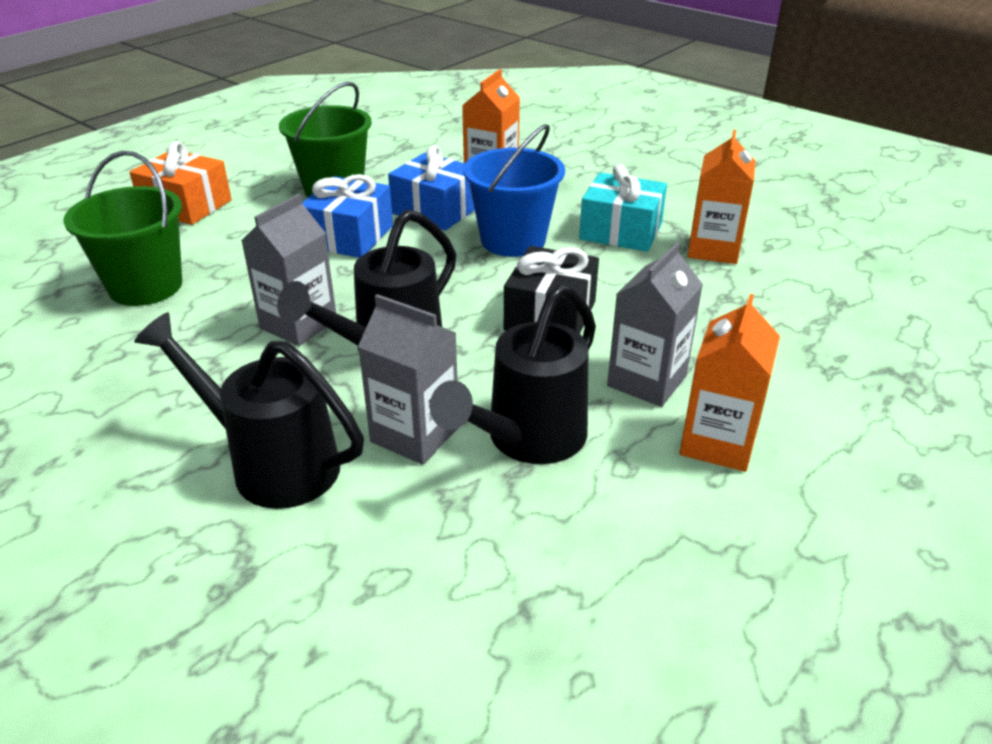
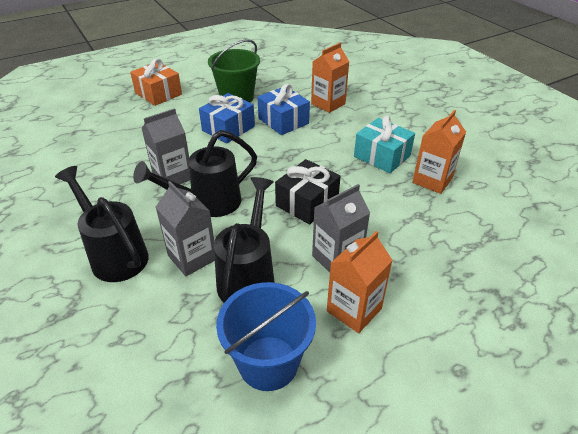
camera: 20 degrees right, 5 degrees up
green bucket [64,151,182,306] -> none
black watering can [430,284,596,464] -> black watering can turned 135 degrees clockwise [214,177,275,303]
blue bucket [463,124,565,257] -> blue bucket moved to [216,282,316,391]

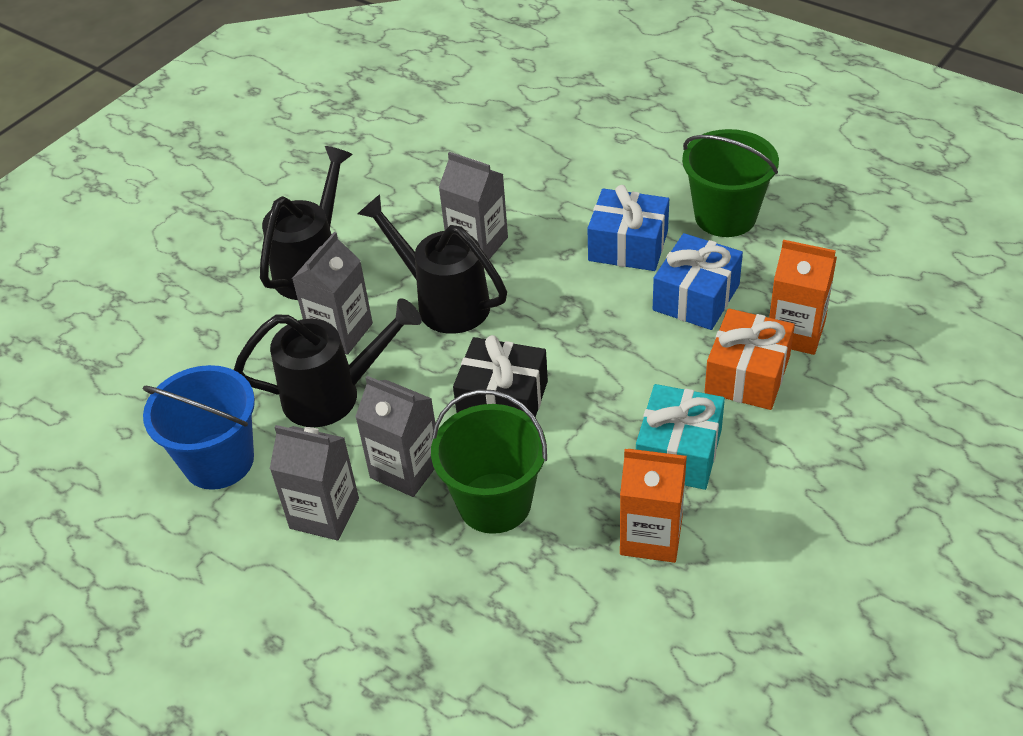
camera: 70 degrees right, 5 degrees up
orange gift [130,58,182,106] -> orange gift moved to [705,309,795,410]
orange carton [327,231,393,333] -> grey carton [270,425,359,541]
none -> green bucket [431,389,547,534]

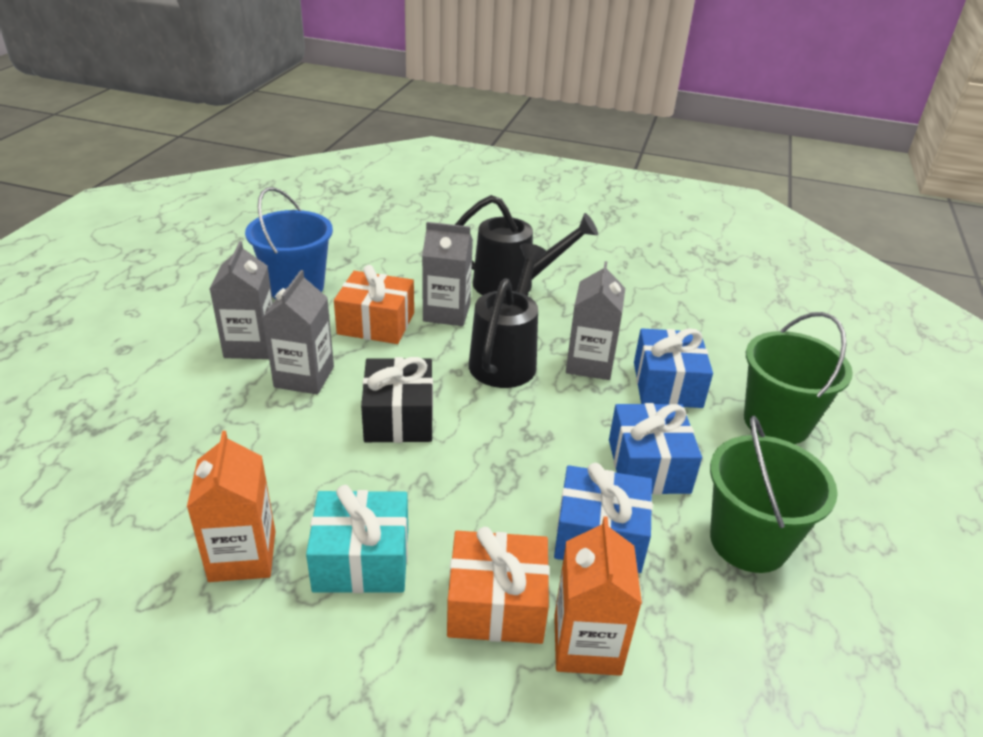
camera: 65 degrees right, 10 degrees down
black watering can [234,298,422,427] -> orange gift [334,265,414,344]
green bucket [431,389,547,534] -> green bucket moved to [744,312,853,444]
none -> blue gift [634,328,713,408]

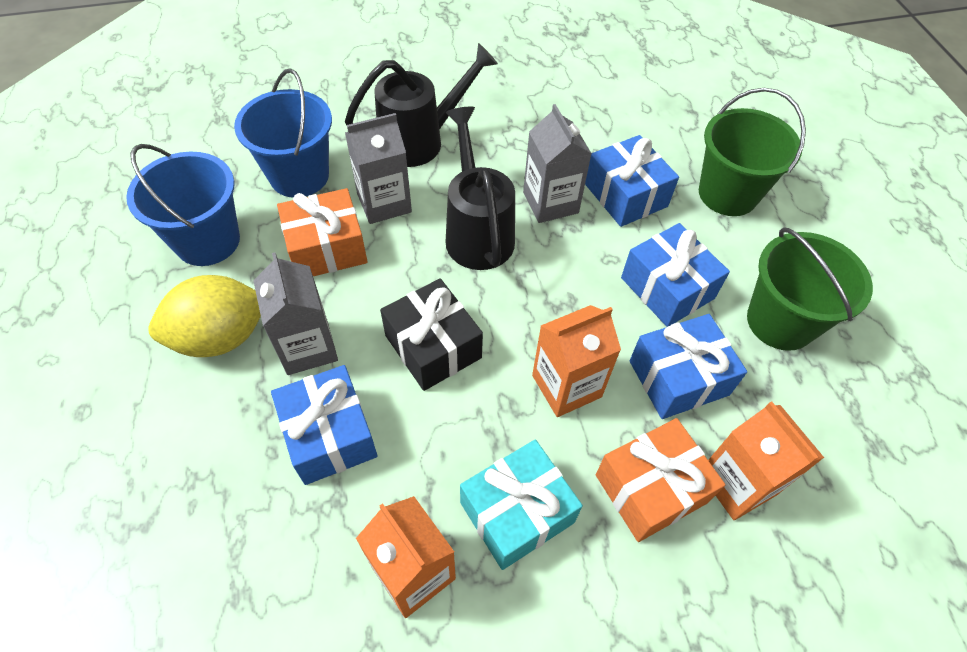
camera: 30 degrees left, 20 degrees up
grey carton [210,241,273,359] -> yellow lemon [148,275,261,357]
none -> blue bucket [234,68,332,198]
none -> blue gift [271,365,377,485]
none -> orange carton [532,305,621,417]

